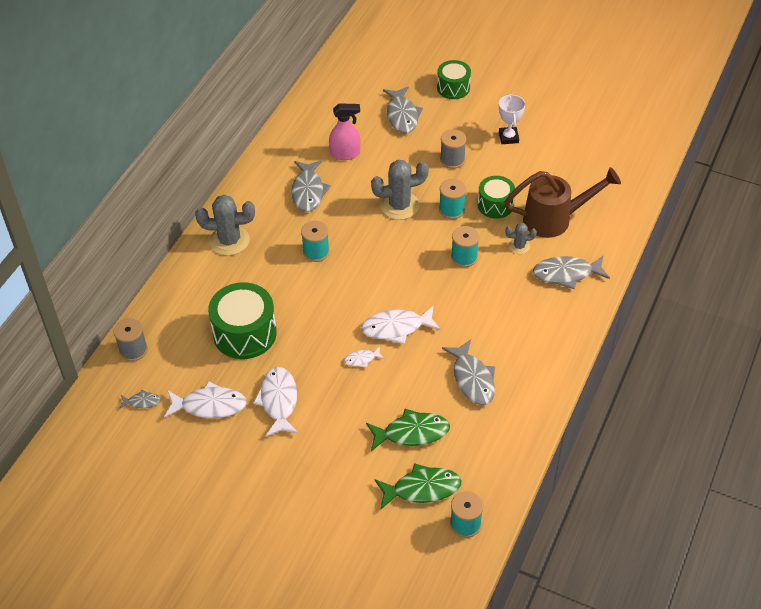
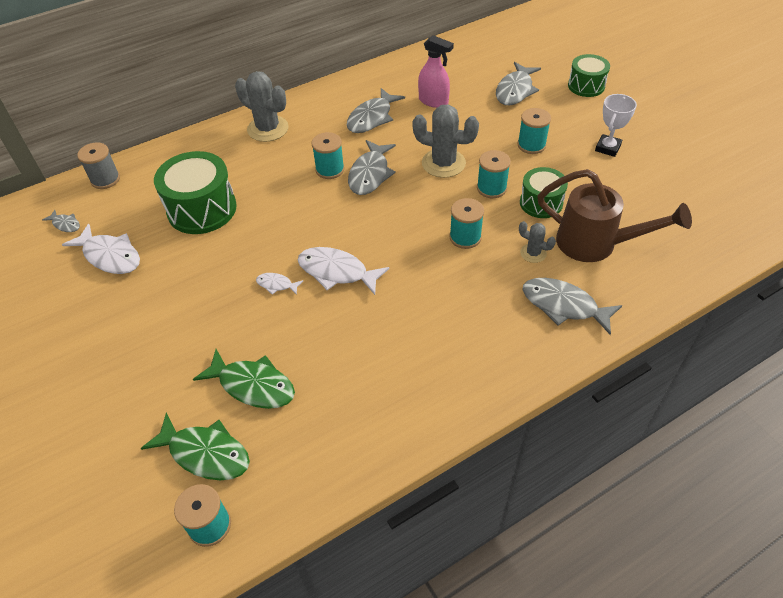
camera: 35 degrees right, 0 degrees up
white fish [253,367,298,437] -> none
grey spool [440,129,466,169] -> turquoise spool [517,108,551,154]
grey fish [442,339,495,405] -> grey fish moved to [348,140,396,195]

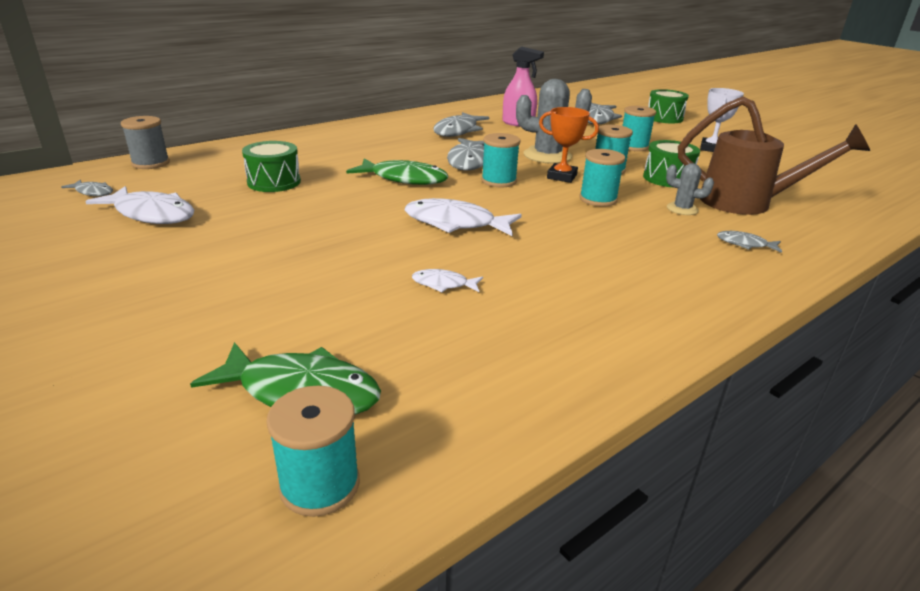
camera: 10 degrees left, 20 degrees down
green drum [154,151,237,234] -> green drum [242,141,301,192], size x0.61
green fish [193,349,295,409] -> green fish moved to [346,158,448,185]
grey cactus [235,71,289,142] -> none
white fish [256,273,303,295] -> white fish moved to [412,269,483,292]
turquoise spool [311,132,344,179] -> turquoise spool moved to [481,133,521,187]
grey fish [523,278,622,335] -> grey fish [717,231,782,253], size x0.51
none -> orange trophy [539,107,599,183]

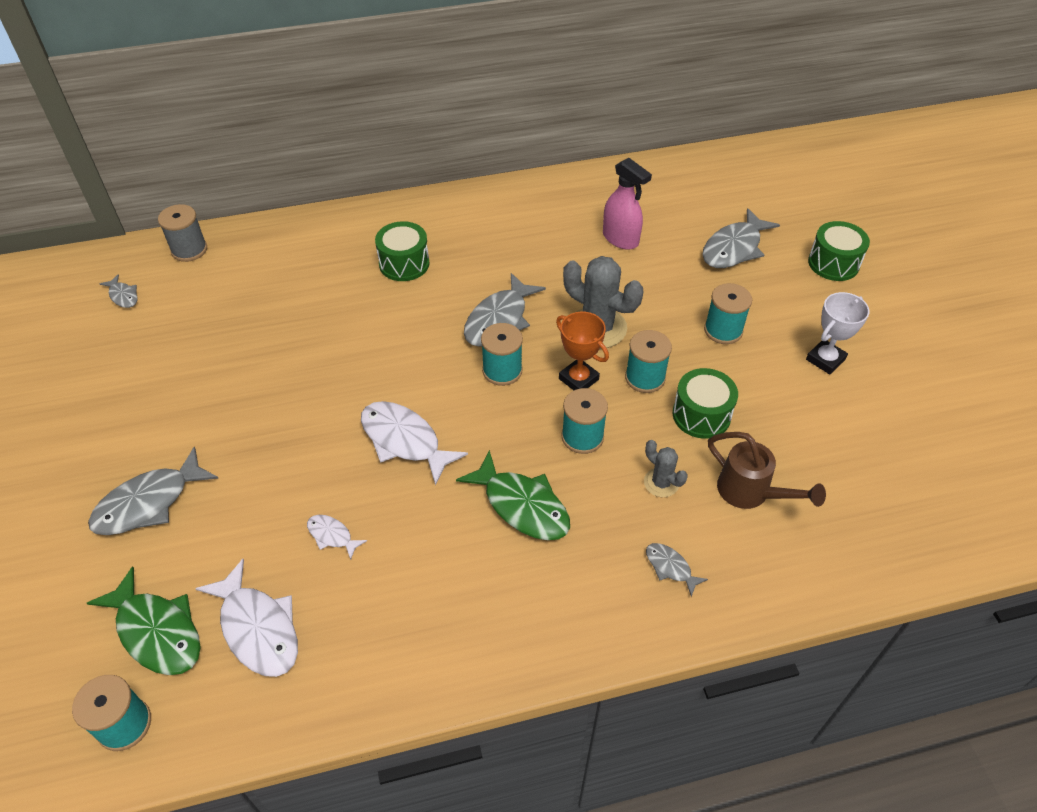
camera: 25 degrees right, 20 degrees up
white fish [85,186,194,224] -> white fish moved to [195,559,298,677]
green drum [242,141,301,192] -> green drum moved to [375,221,430,281]
green fish [346,158,448,185] -> green fish moved to [456,450,570,540]
grey fish [433,112,489,137] -> grey fish moved to [88,447,219,535]
brown watering can [678,96,870,215] -> brown watering can [708,432,826,509], size x0.64

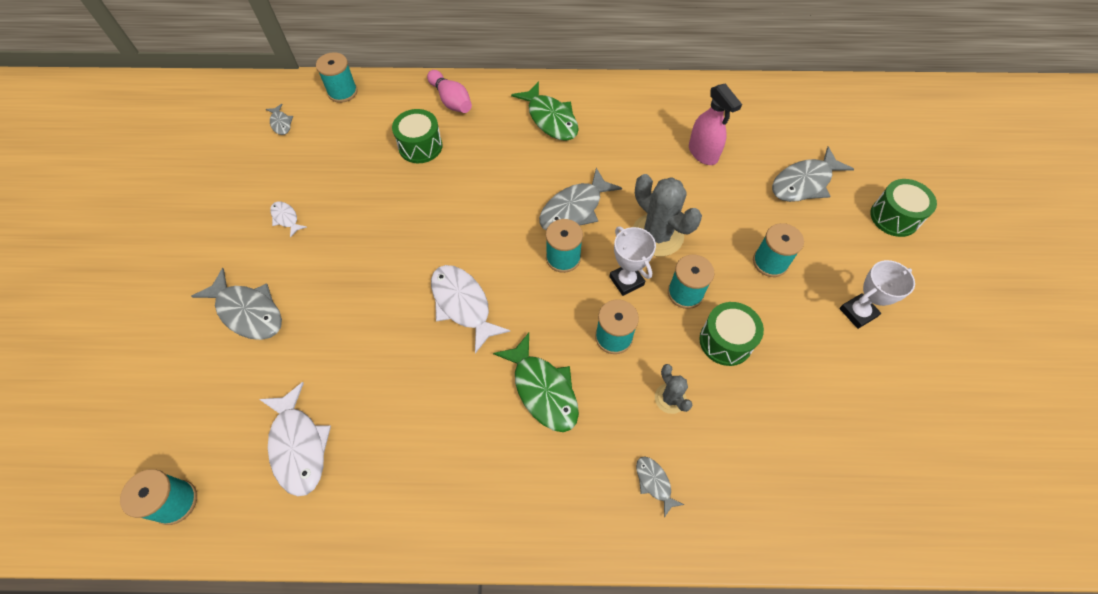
camera: 15 degrees right, 10 degrees up
green fish [87,566,201,675] -> green fish moved to [511,81,579,141]
grey fish [88,447,219,535] -> grey fish turned 120 degrees counterclockwise [191,268,282,340]
grey spool [158,204,207,262] -> turquoise spool [316,52,358,103]
white fish [307,515,367,560] -> white fish moved to [270,201,307,238]
green drum [375,221,430,281] -> green drum moved to [392,109,442,163]
orange trophy [556,312,609,390] -> white trophy [609,226,656,296]
brown watering can [708,432,826,509] -> none
none -> pink bowling pin [427,70,472,113]

